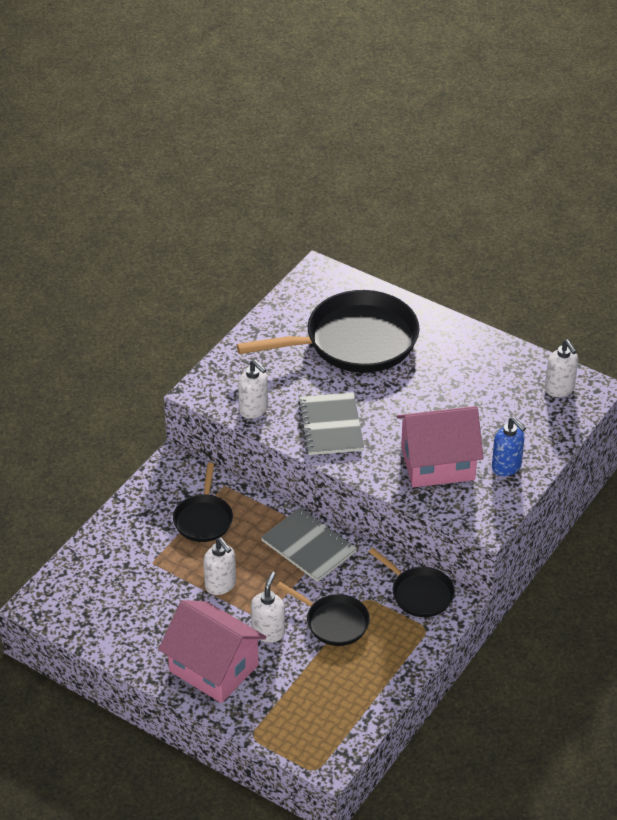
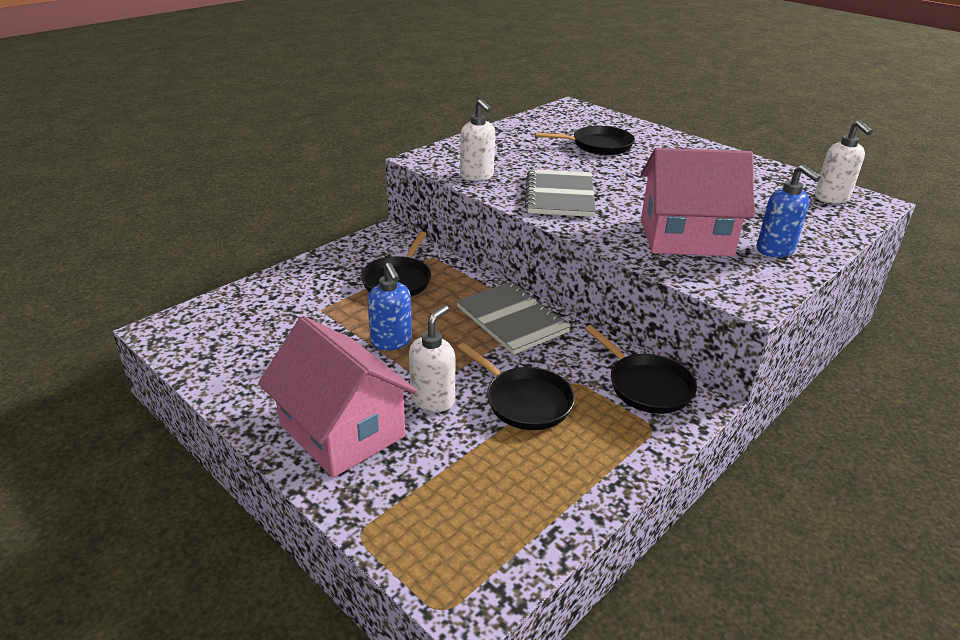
camera: 10 degrees right, 10 degrees down
white soap dispenser [204,538,236,595] -> blue soap dispenser [367,263,412,351]
black pan [236,290,419,373] -> black pan [535,126,635,155], size x0.51

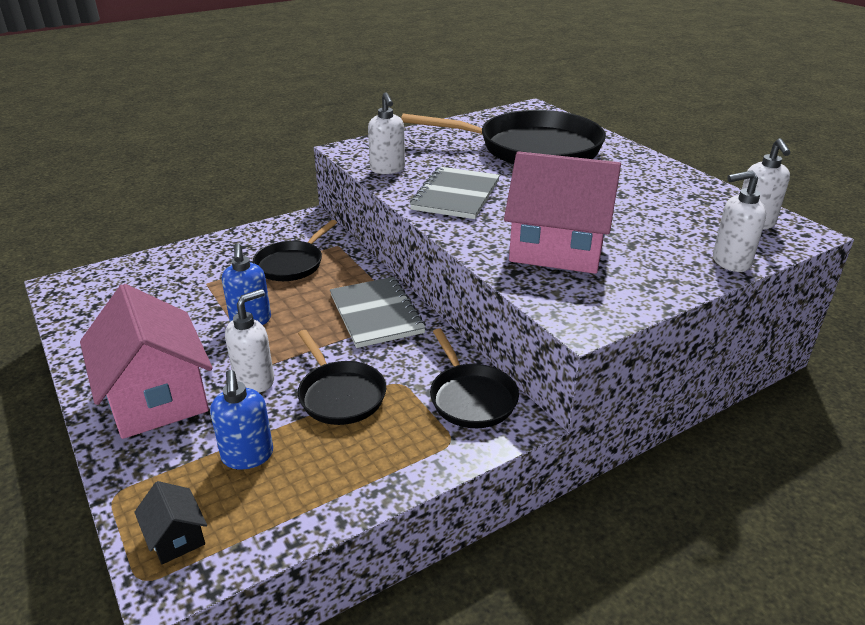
camera: 15 degrees right, 0 degrees up
black pan [535,126,635,155] -> black pan [401,110,606,165], size x1.95
blue soap dispenser [757,165,821,257] -> blue soap dispenser moved to [210,370,273,469]
none -> black house [134,481,207,564]
none -> white soap dispenser [713,170,766,272]

